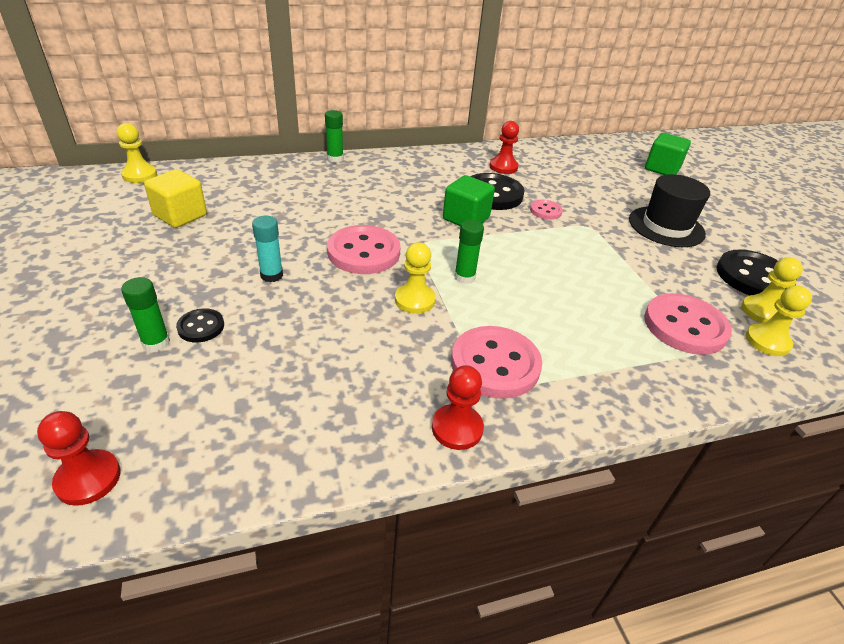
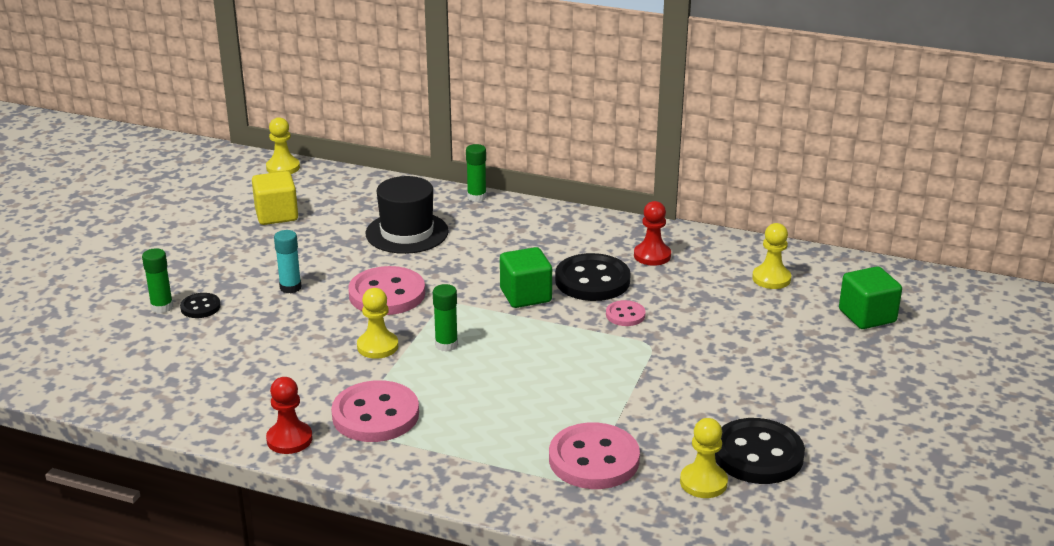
camera: 40 degrees right, 10 degrees down
red pawn [37,411,121,506] -> none
black hat [629,174,710,247] -> black hat moved to [366,176,449,254]
yellow pawn [746,285,812,356] -> yellow pawn moved to [752,223,791,289]

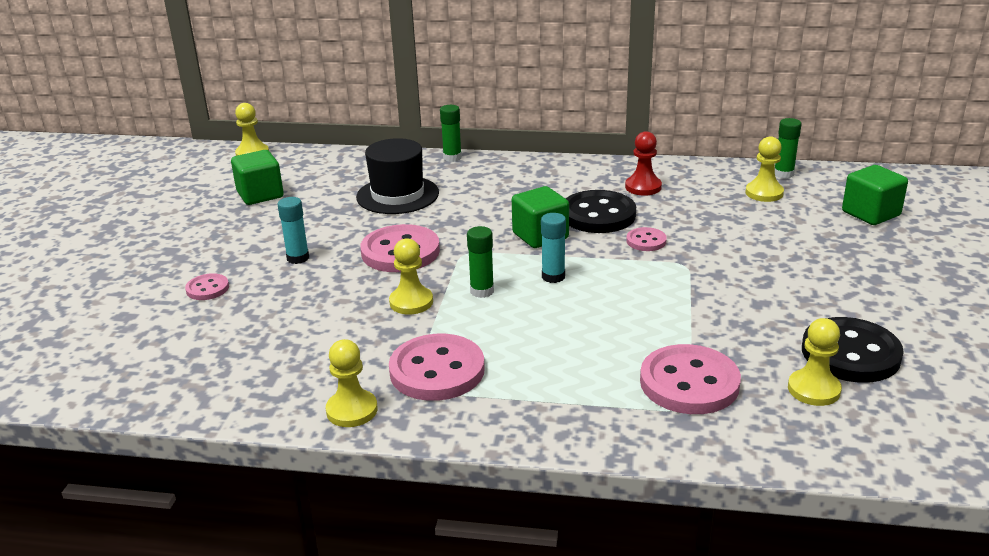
camera: 10 degrees left, 0 degrees up
green glue stick [142,248,174,313] -> green glue stick moved to [775,118,801,179]
black button [180,293,221,318] -> pink button [185,273,229,300]
yellow cube [252,171,298,225] -> green cube [231,150,284,205]
red pawn [266,377,312,454] -> yellow pawn [326,339,378,427]
none -> turquoise glue stick [541,213,566,283]

